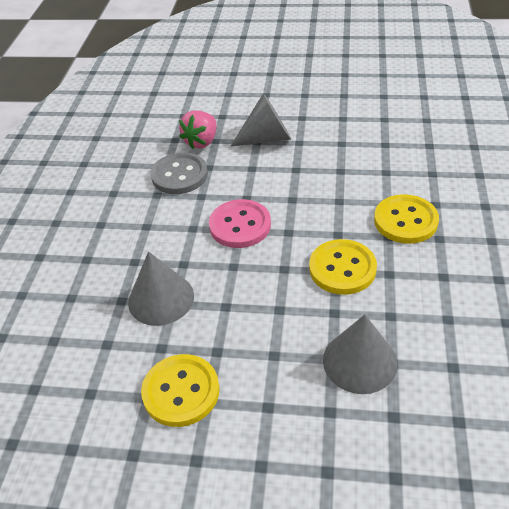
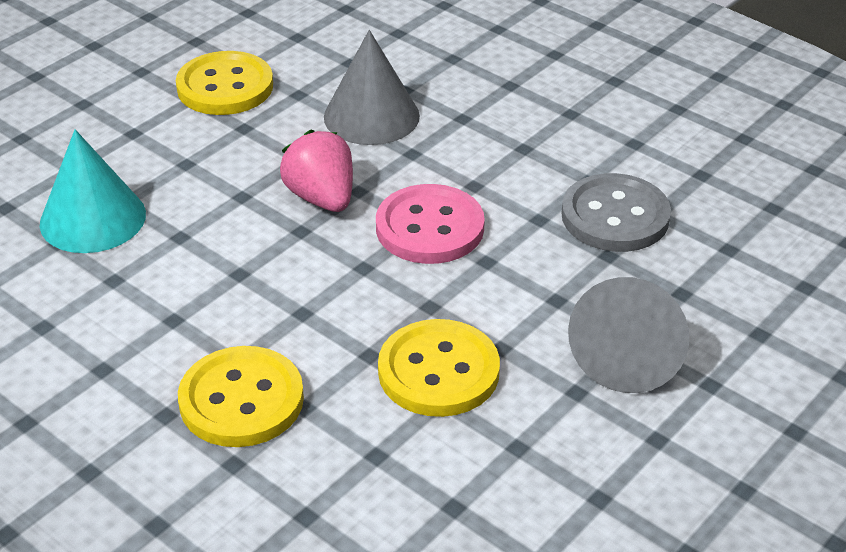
camera: 120 degrees right, 5 degrees down
pink strawberry [179,110,216,149] -> pink strawberry moved to [280,130,353,212]
yellow button [309,239,377,295] -> yellow button moved to [378,319,500,417]
grey cone [323,315,397,394] -> turquoise cone [40,129,146,253]

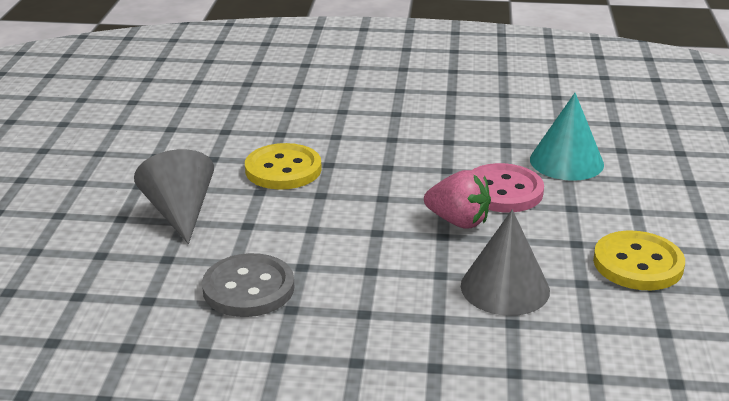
camera: 145 degrees right, 10 degrees down
yellow button [178,346,304,447] -> none
pink button [376,184,485,264] -> pink button moved to [472,163,544,212]

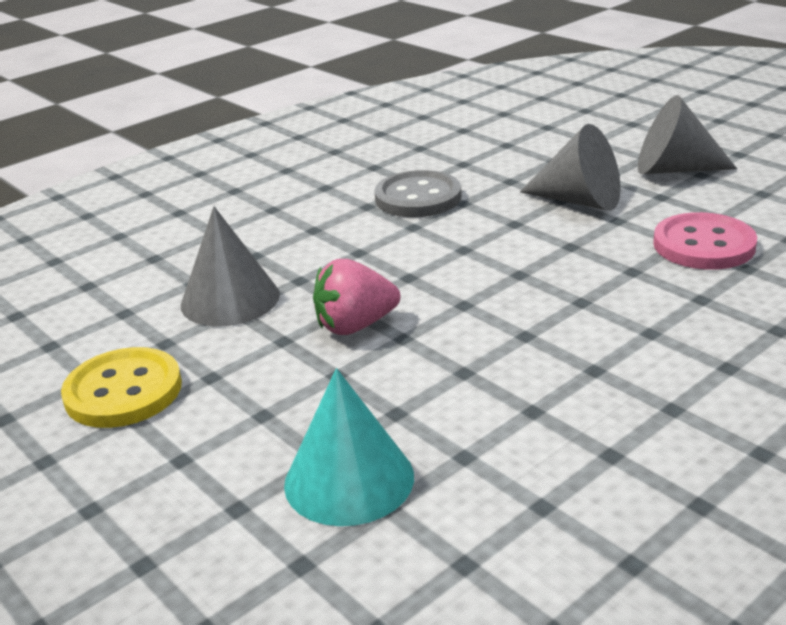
camera: 135 degrees right, 0 degrees up
yellow button [245,143,322,190] -> none
pink button [472,163,544,212] -> pink button moved to [653,212,757,270]
none -> grey cone [638,95,737,174]

